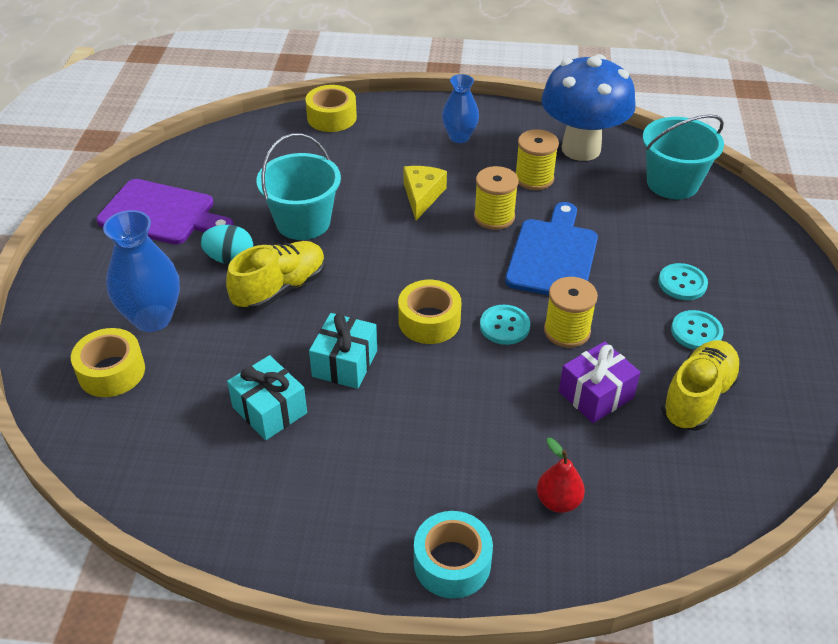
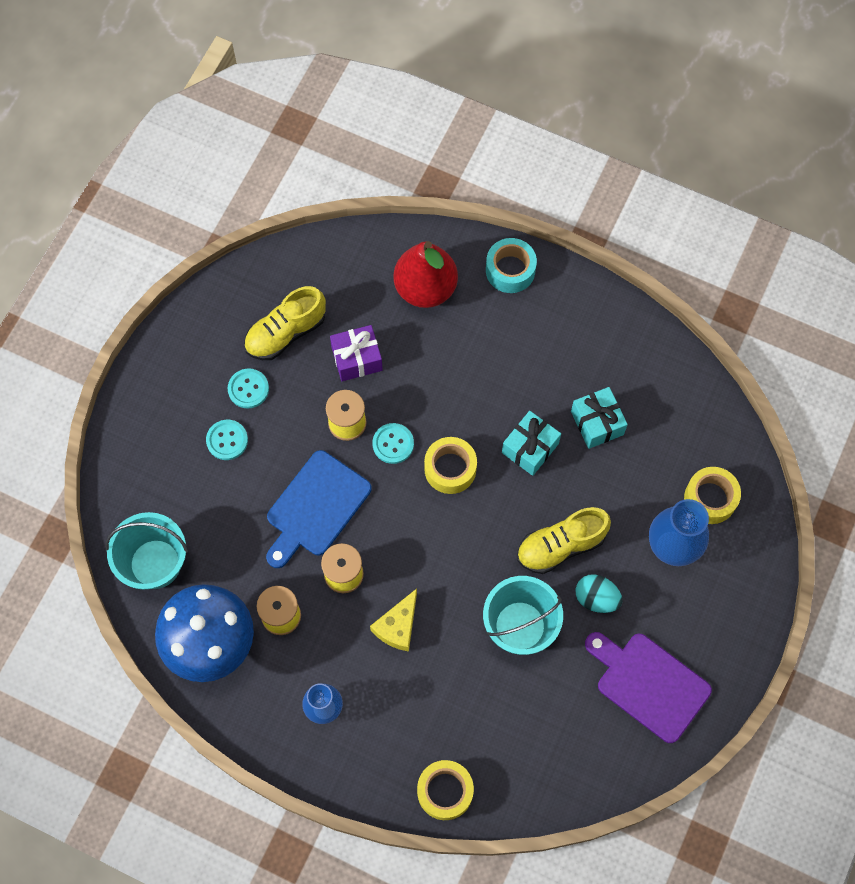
camera: 160 degrees left, 25 degrees up
red pear [537,438,585,513] -> red pear [394,241,458,308], size x1.99

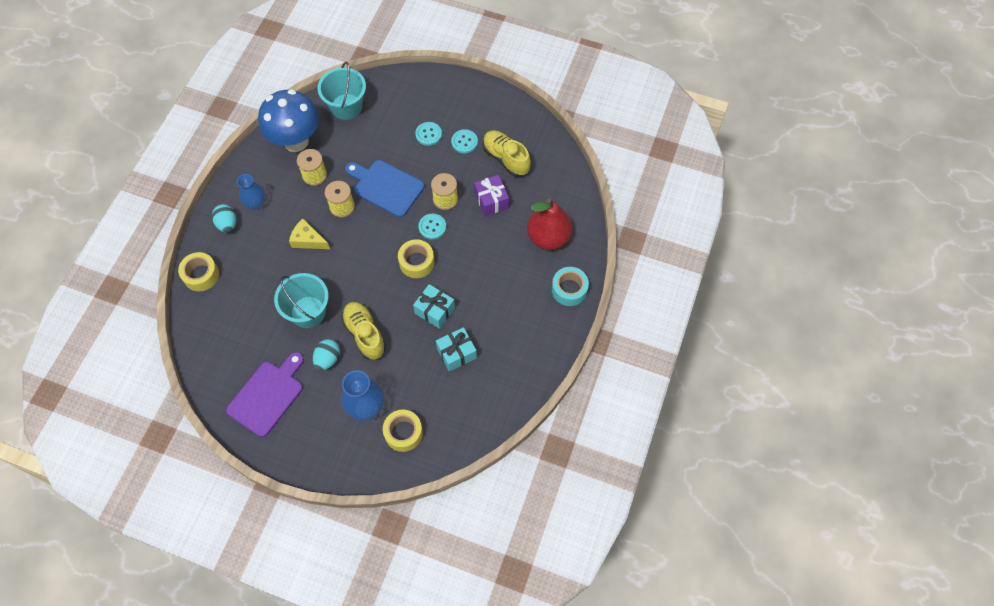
camera: 85 degrees right, 5 degrees down
none -> turquoise egg [212,204,236,233]

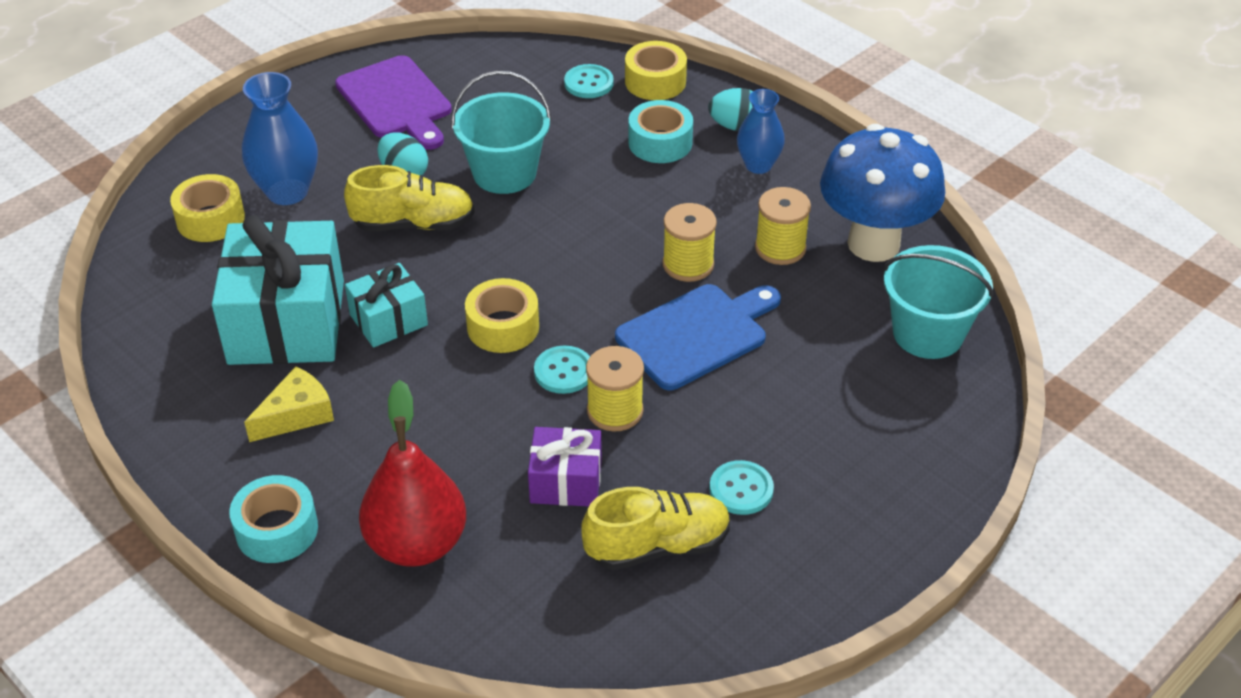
camera: 115 degrees right, 20 degrees down
yellow cheese [289,219,330,249] -> yellow cheese moved to [244,366,334,442]
turquoise button [415,122,442,146] -> turquoise button moved to [564,64,614,98]
turquoise gift [436,327,477,372] -> turquoise gift [212,215,344,365], size x1.92
none -> turquoise tape [628,100,693,163]

